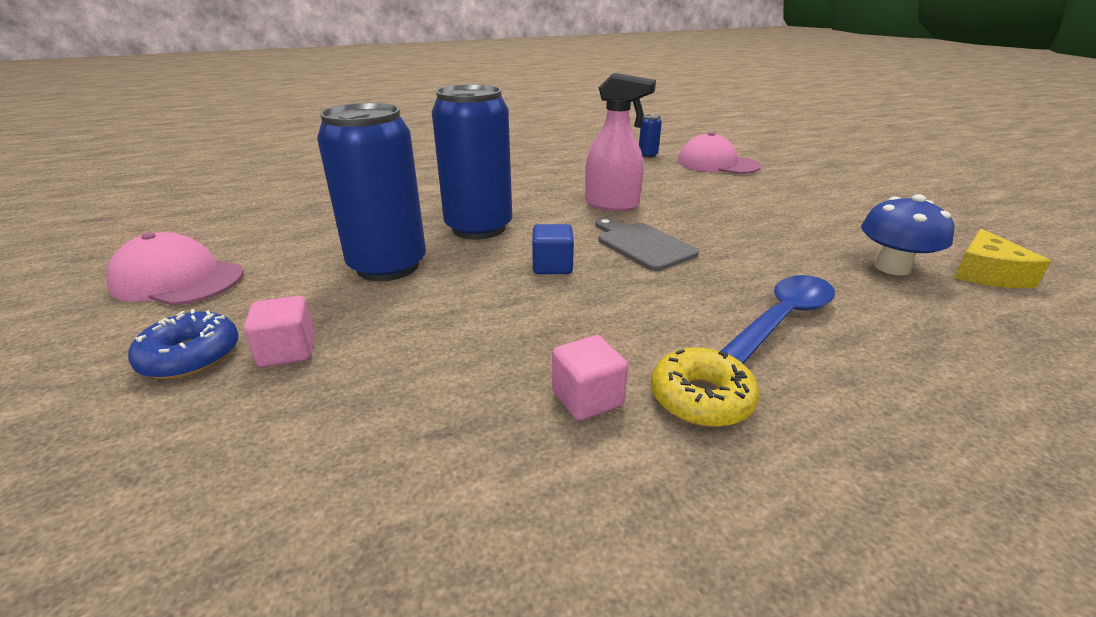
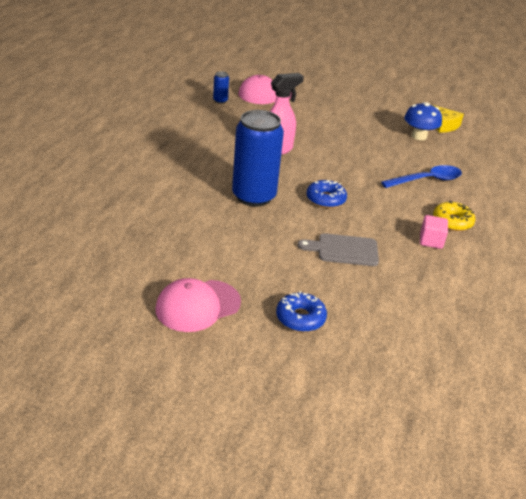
camera: 55 degrees left, 5 degrees up
pink cube [244,296,315,368] -> none
blue can [317,103,426,281] -> none
blue cube [532,224,574,274] -> blue donut [307,180,347,208]
grey cutting board [595,218,699,271] -> grey cutting board moved to [298,233,379,266]
blue spoon [721,275,835,364] -> blue spoon turned 75 degrees clockwise [381,165,462,188]

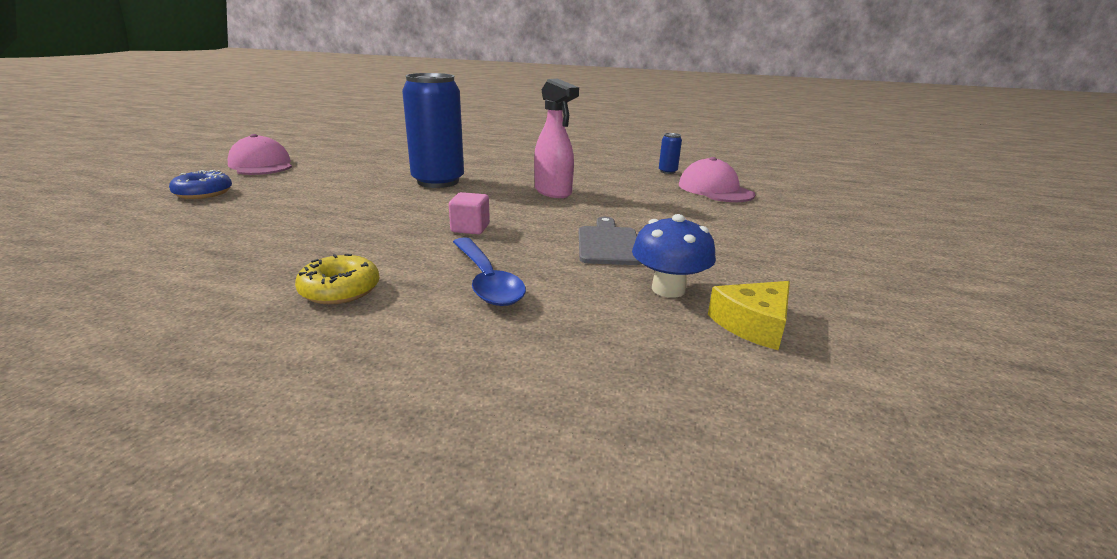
camera: 90 degrees right, 10 degrees down
grey cutting board [298,233,379,266] -> grey cutting board moved to [579,217,642,265]
blue donut [307,180,347,208] -> none
pink cube [420,215,448,249] -> pink cube moved to [449,192,490,234]

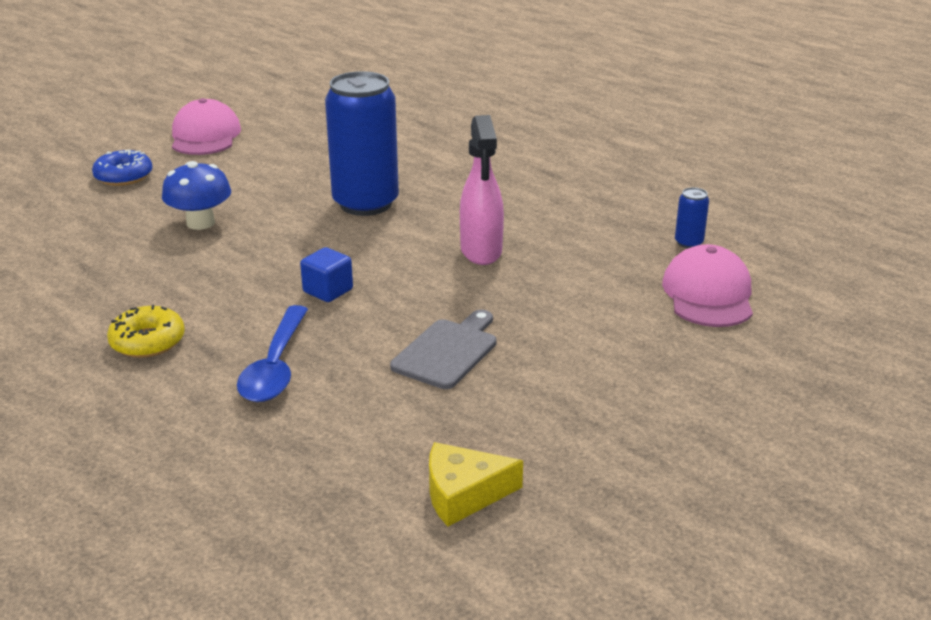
camera: 30 degrees right, 5 degrees up
pink cube [449,192,490,234] -> blue cube [300,247,353,302]
blue mushroom [632,214,716,298] -> blue mushroom moved to [162,161,231,230]

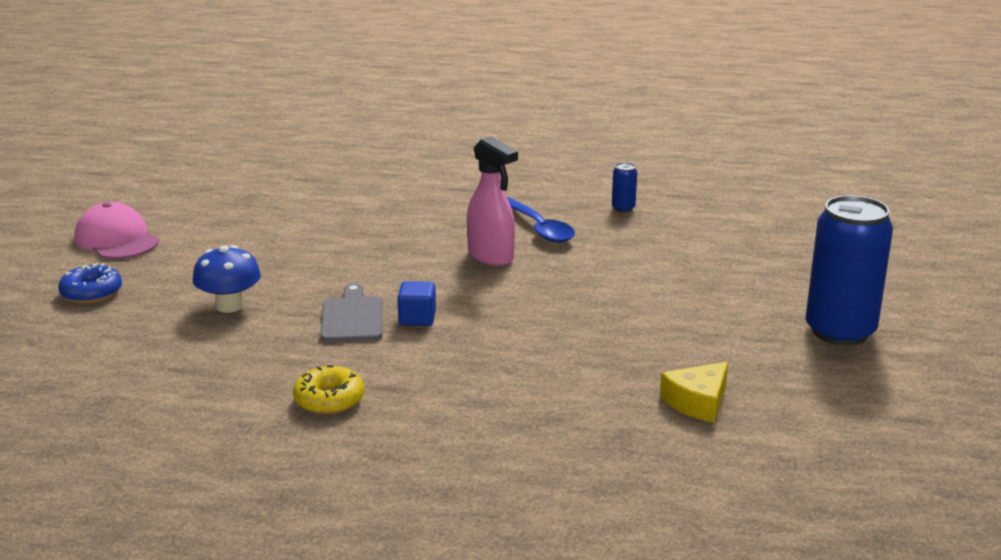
camera: 35 degrees left, 5 degrees down
blue spoon [237,305,308,402] -> blue spoon moved to [507,197,575,243]
blue can [325,71,399,216] -> blue can moved to [805,195,893,346]
grey cutting board [390,310,497,389] -> grey cutting board moved to [320,283,383,342]
pink cap [662,244,753,327] -> none

